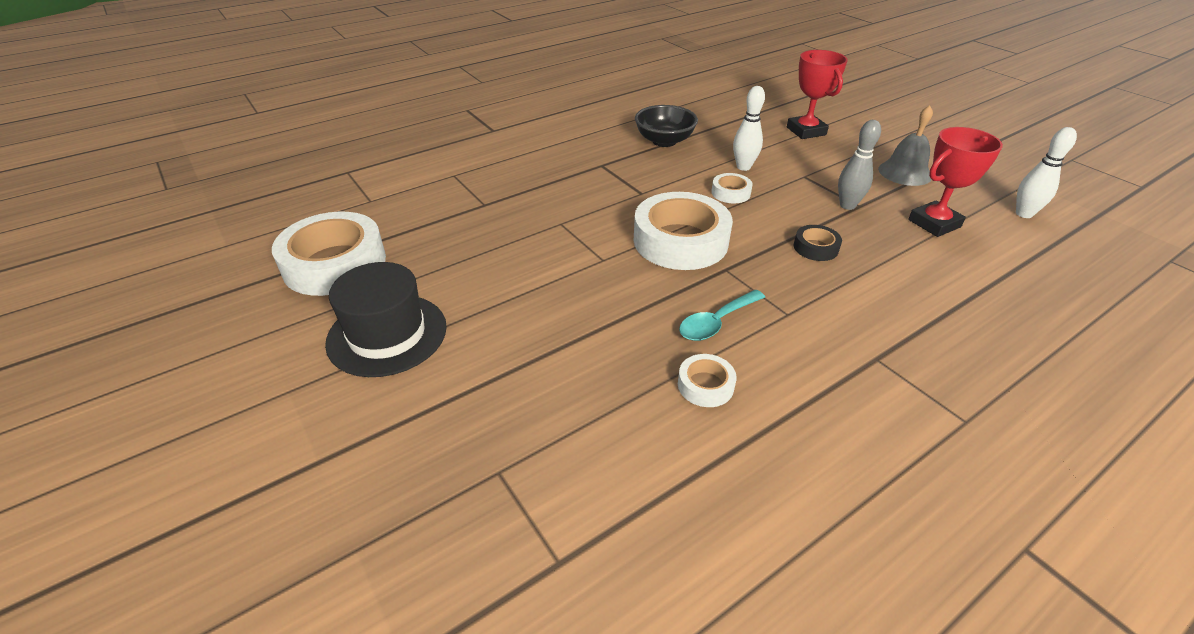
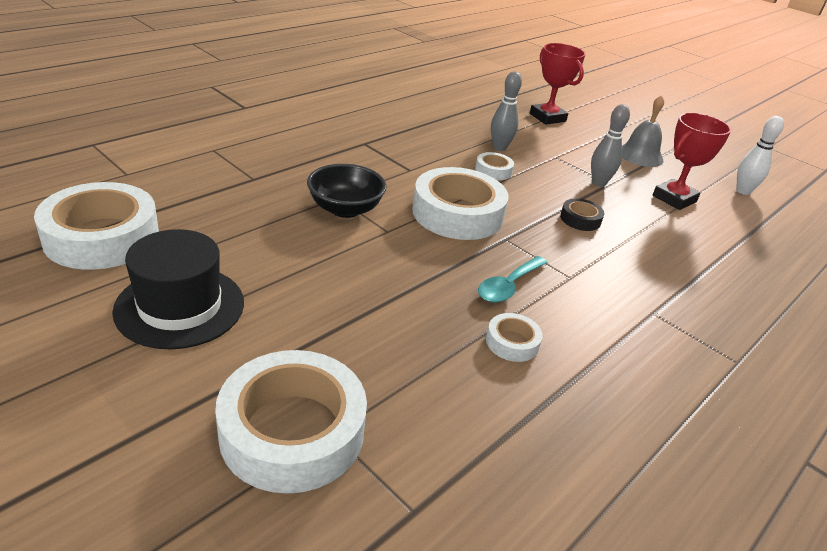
camera: 15 degrees left, 5 degrees down
black bowl [635,105,698,147] -> black bowl moved to [307,164,387,218]
white bowling pin [733,86,765,171] -> grey bowling pin [491,71,522,151]
none -> white tape [215,350,367,494]

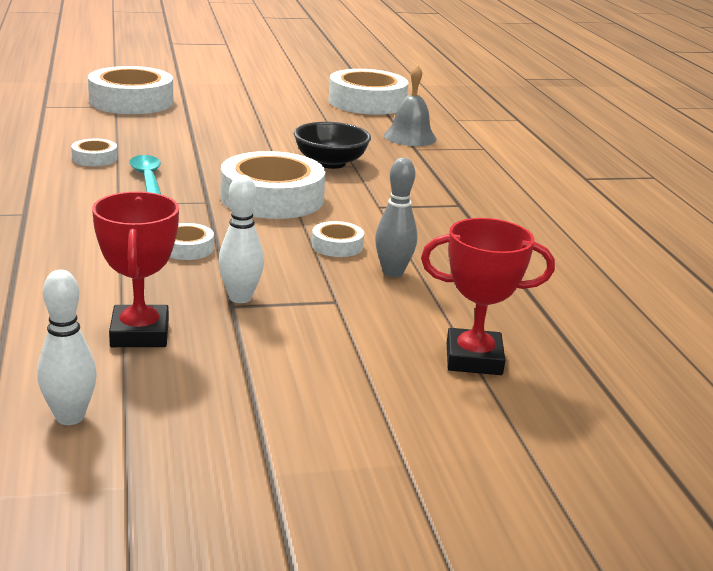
camera: 125 degrees right, 10 degrees down
black hat [112,229,244,349] -> none
black tape [560,198,604,231] -> white tape [170,223,214,260]
grey bowling pin [591,104,630,187] -> white bowling pin [218,175,264,303]
grey bell [622,95,664,167] -> grey bell moved to [384,64,437,146]

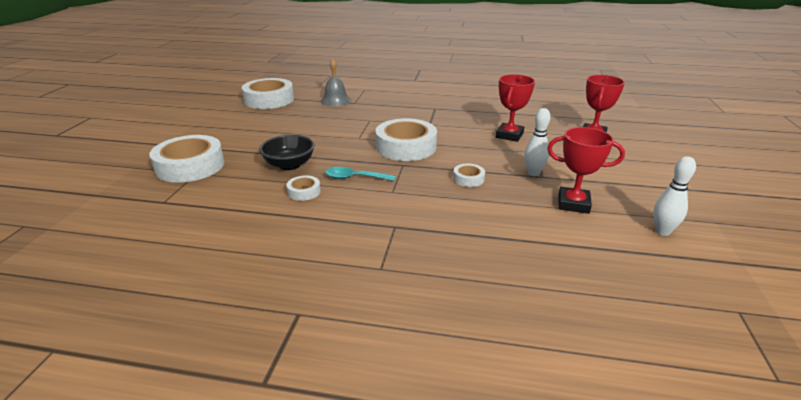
camera: 65 degrees left, 5 degrees up
black bowl [294,122,371,169] -> black bowl moved to [259,135,315,170]
white tape [312,221,364,257] -> none
grey bowling pin [375,158,417,278] -> red trophy [496,74,535,142]

